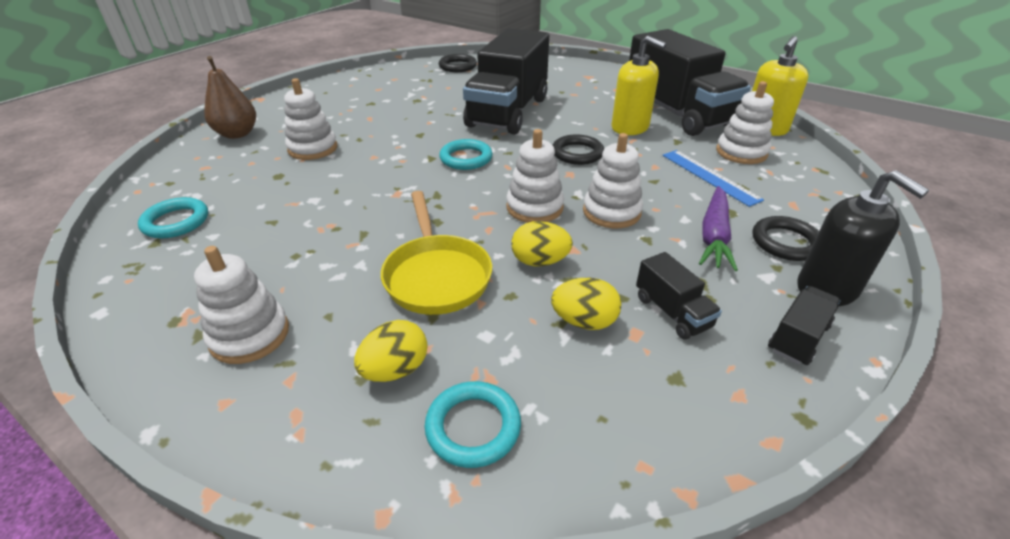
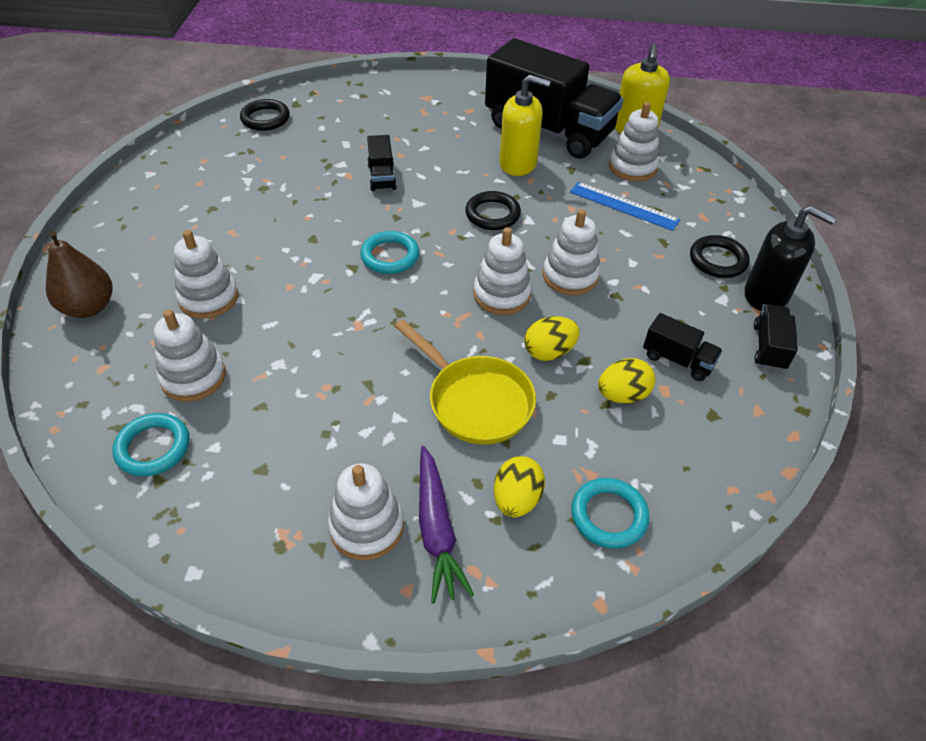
camera: 30 degrees left, 10 degrees up
black truck [463,28,549,135] -> black truck [367,135,397,191], size x0.41
purple carrot [699,186,738,271] -> purple carrot moved to [419,445,474,603]
none -> white stacking toy [154,309,226,402]

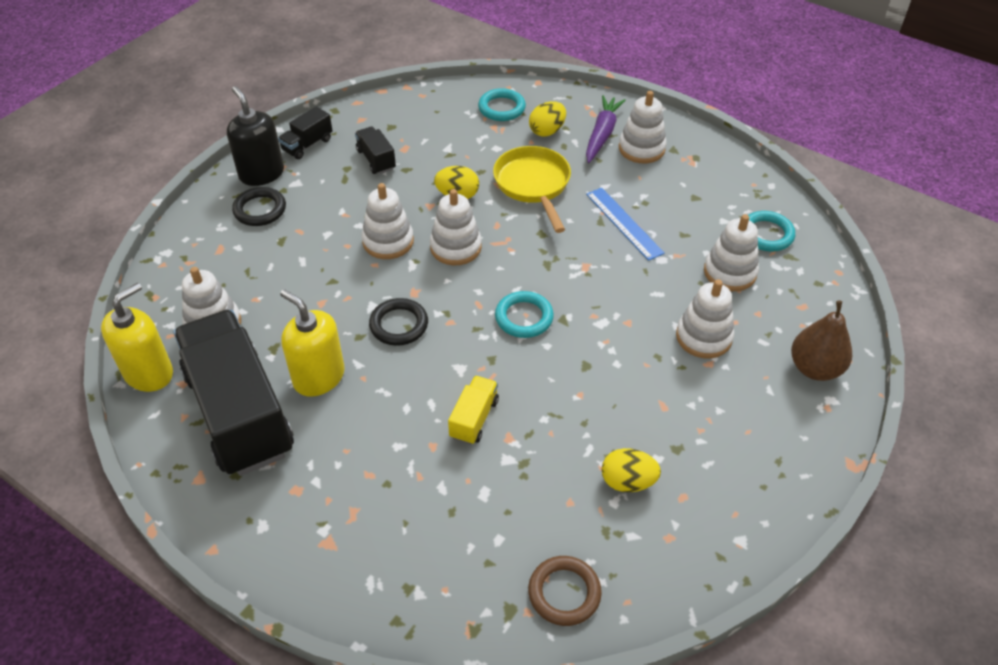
camera: 150 degrees left, 0 degrees up
black ring [240,99,290,131] -> brown ring [528,556,602,626]
black truck [367,135,397,191] -> yellow truck [448,376,499,445]
blue ruler [570,182,680,231] -> blue ruler moved to [586,188,665,261]
yellow egg [598,358,655,404] -> yellow egg moved to [602,448,661,492]

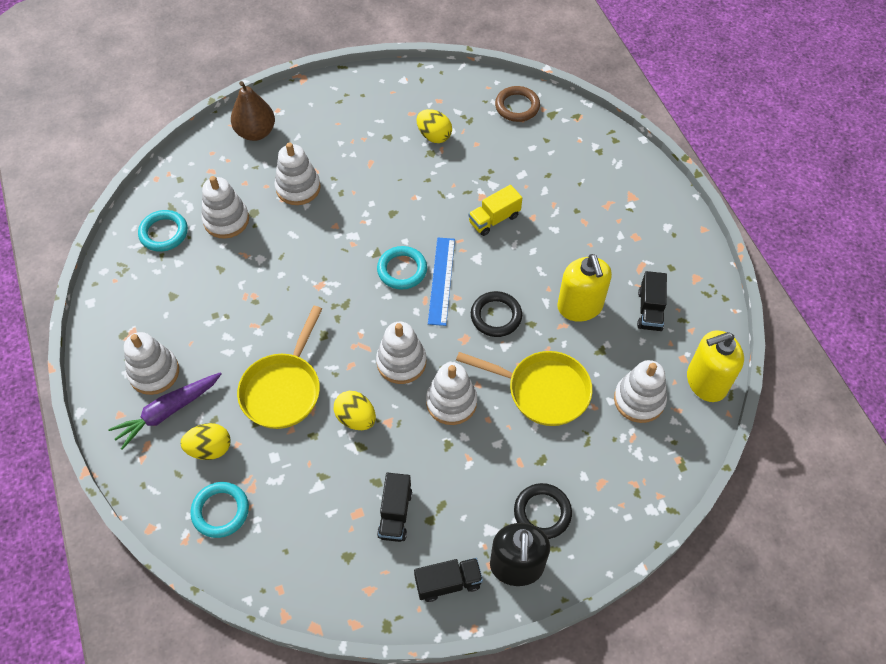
camera: 145 degrees left, 10 degrees up
black truck [173,310,294,476] -> black truck [637,271,667,331], size x0.41
blue ruler [586,188,665,261] -> blue ruler moved to [428,237,455,326]
none -> yellow pan [456,351,592,426]

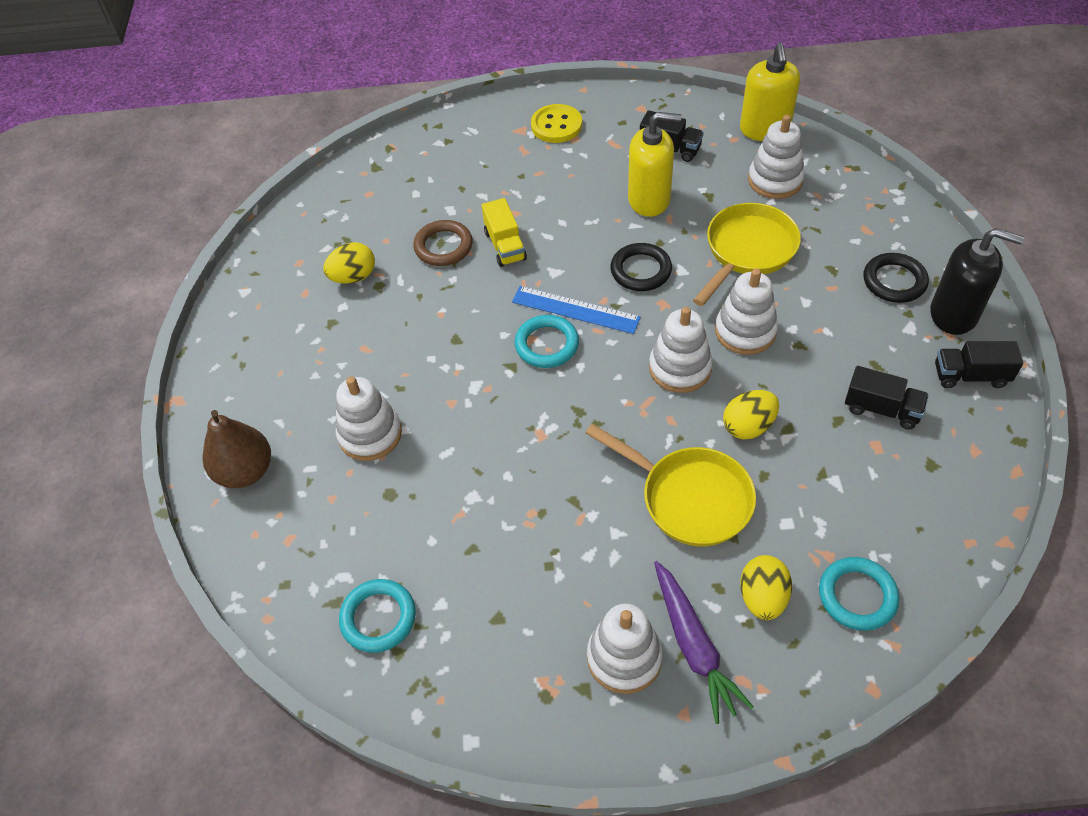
camera: 70 degrees left, 5 degrees down
white stacking toy [202,176,249,239] -> none
black truck [414,558,483,602] -> black truck turned 90 degrees counterclockwise [935,341,1023,388]
brown ring [495,86,540,122] -> brown ring moved to [413,220,473,266]
none -> yellow button [531,104,582,143]

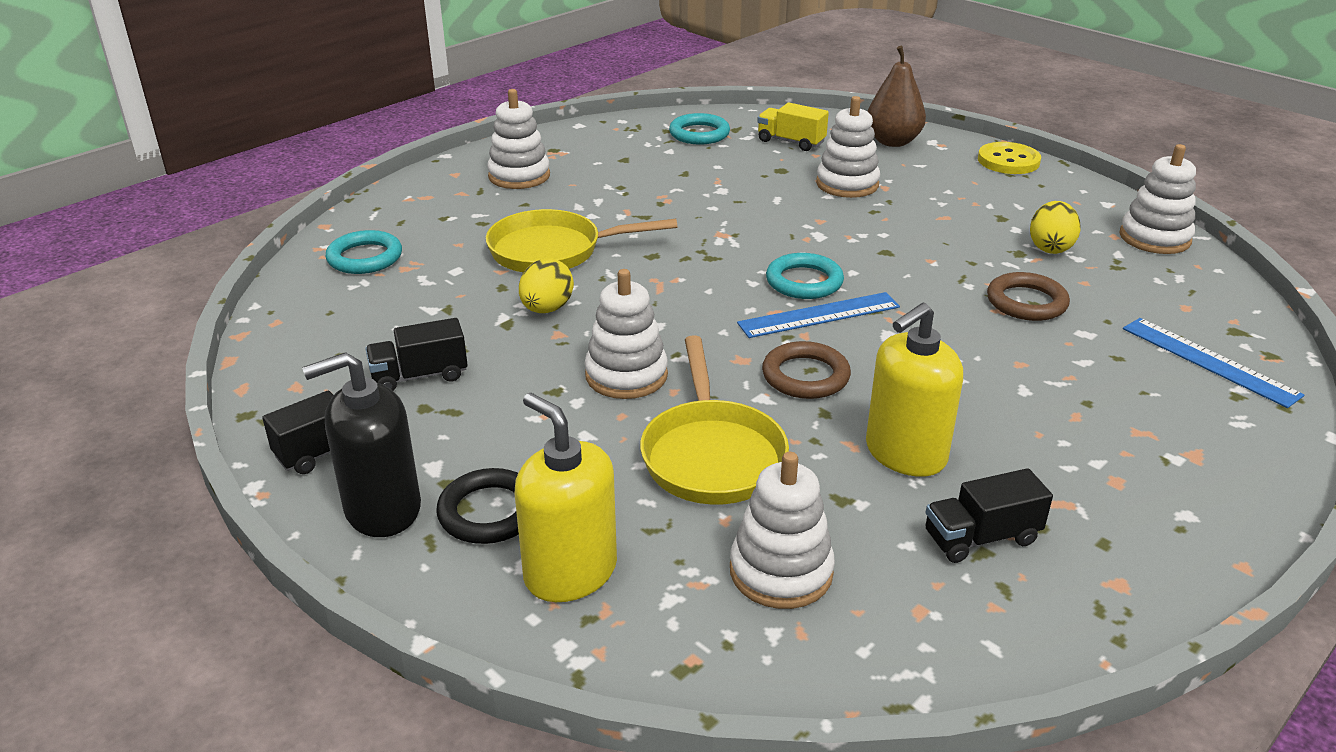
camera: 135 degrees right, 20 degrees down
yellow truck [482,198,527,267] -> yellow truck moved to [757,103,829,151]
yellow button [531,104,582,143] -> yellow button moved to [978,142,1041,174]
black ring [611,243,672,291] -> brown ring [762,341,851,399]
white stacking toy [649,307,713,393] -> white stacking toy moved to [1120,144,1196,254]
purple carrot [654,561,754,724] -> none
yellow soap dispenser [740,43,800,141] -> yellow soap dispenser moved to [515,393,617,602]
yellow egg [740,555,792,620] -> none
none -> blue ruler [1123,318,1304,408]

